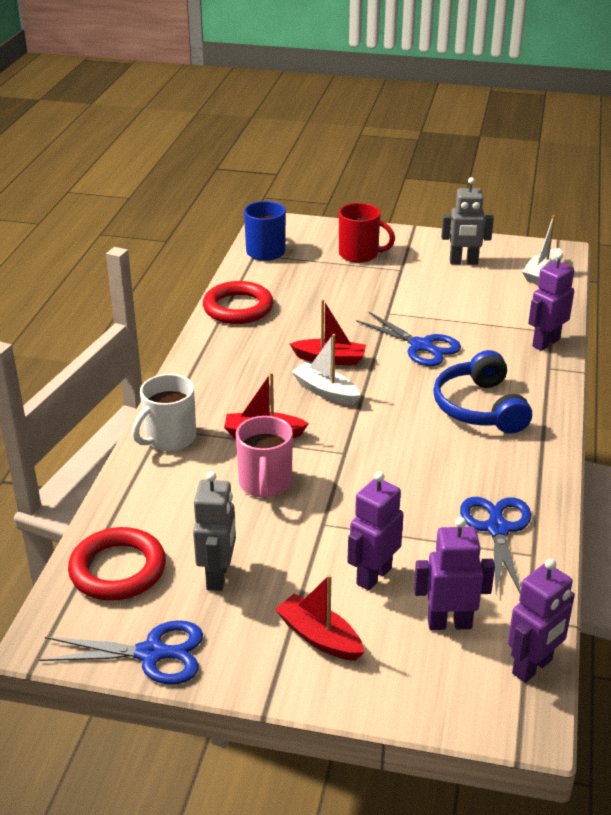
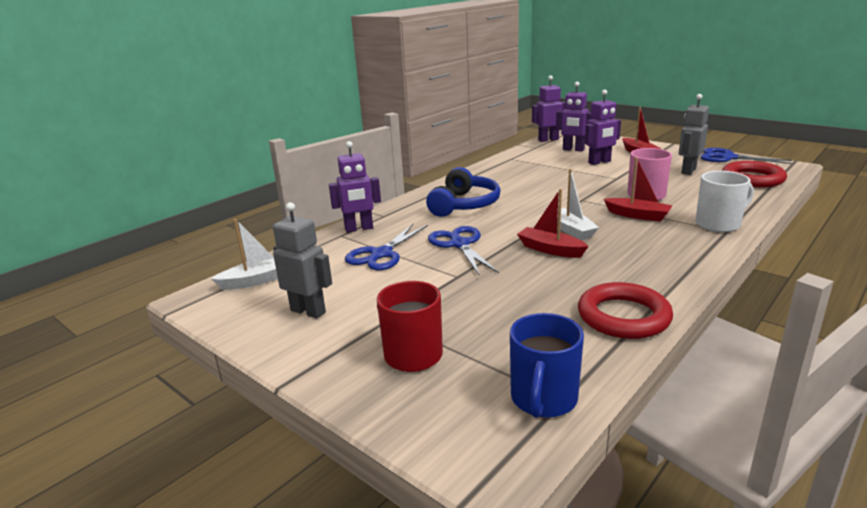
camera: 150 degrees left, 10 degrees down
blue scissors [460,497,531,594] -> blue scissors moved to [345,224,428,270]

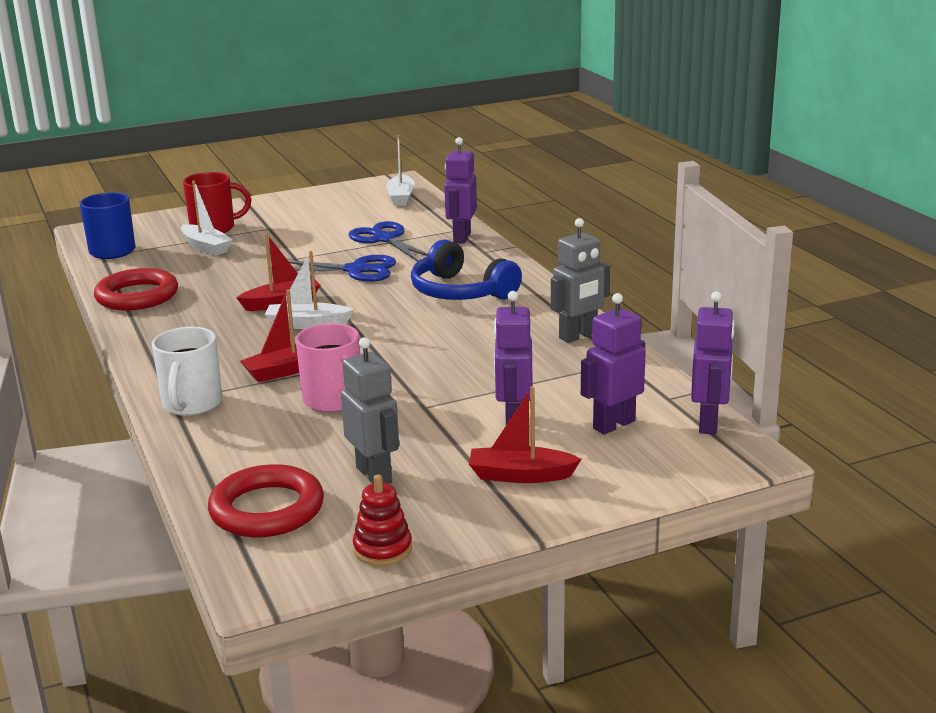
camera: 115 degrees right, 0 degrees up
grey robot [273,202,332,319] -> grey robot moved to [551,218,610,343]
blue scissors [700,148,792,164] -> red stacking toy [353,474,412,566]
none -> white boat [181,180,233,256]

